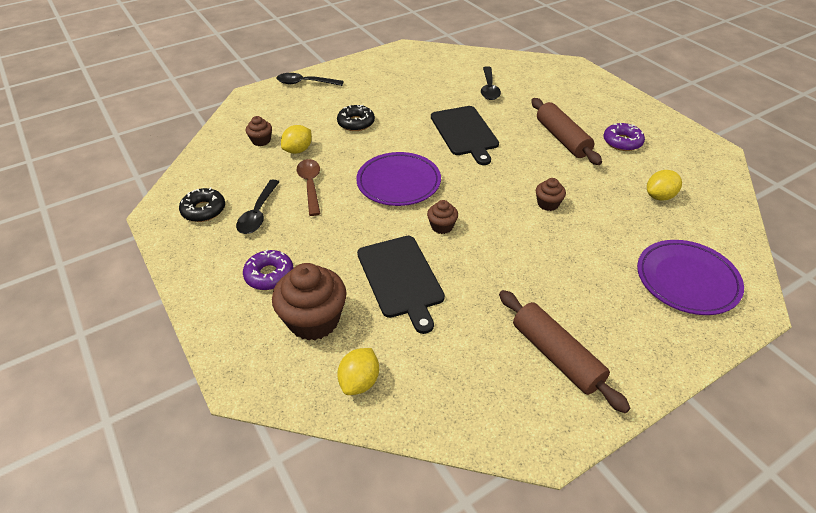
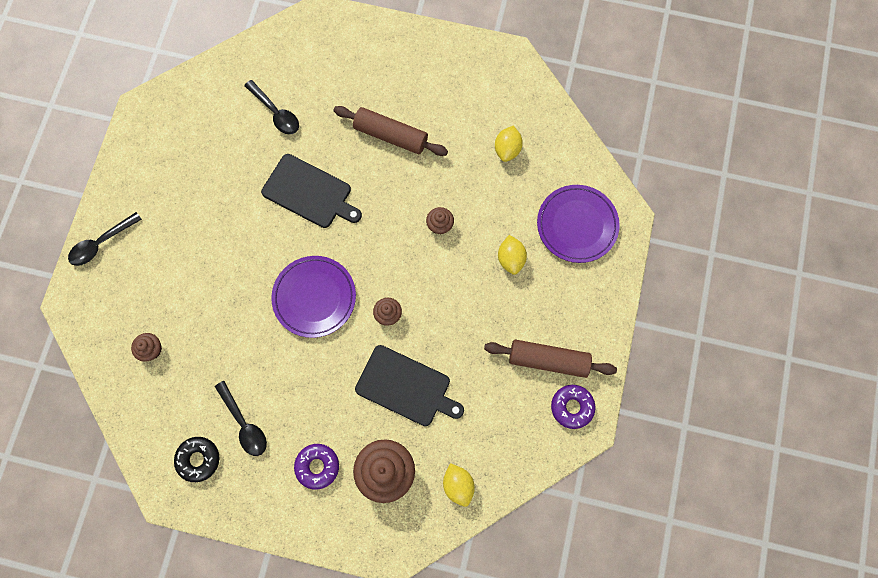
camera: 45 degrees left, 30 degrees up
yellow lemon [281,125,312,154] -> yellow lemon moved to [498,235,527,275]
brown spoon [297,159,320,216] -> none
black donut [337,105,375,131] -> none
purple donut [604,123,645,151] -> purple donut moved to [551,385,595,429]

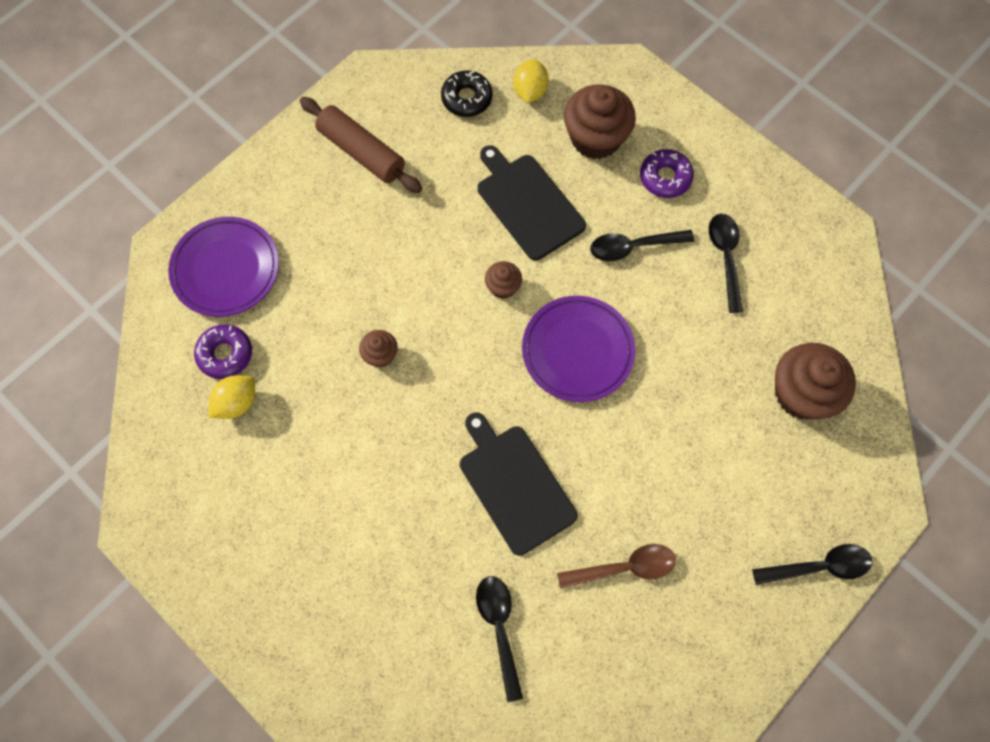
camera: 150 degrees left, 5 degrees down
brown cupcake [131,333,162,362] -> brown cupcake [775,343,856,419], size x2.00
black donut [174,437,219,482] -> black donut moved to [441,70,492,117]
brown rolling pin [333,106,448,156] -> none
yellow lemon [498,235,527,275] -> none
purple donut [551,385,595,429] -> purple donut moved to [194,324,252,379]
none -> brown spoon [557,544,676,589]
none -> black spoon [591,230,694,261]

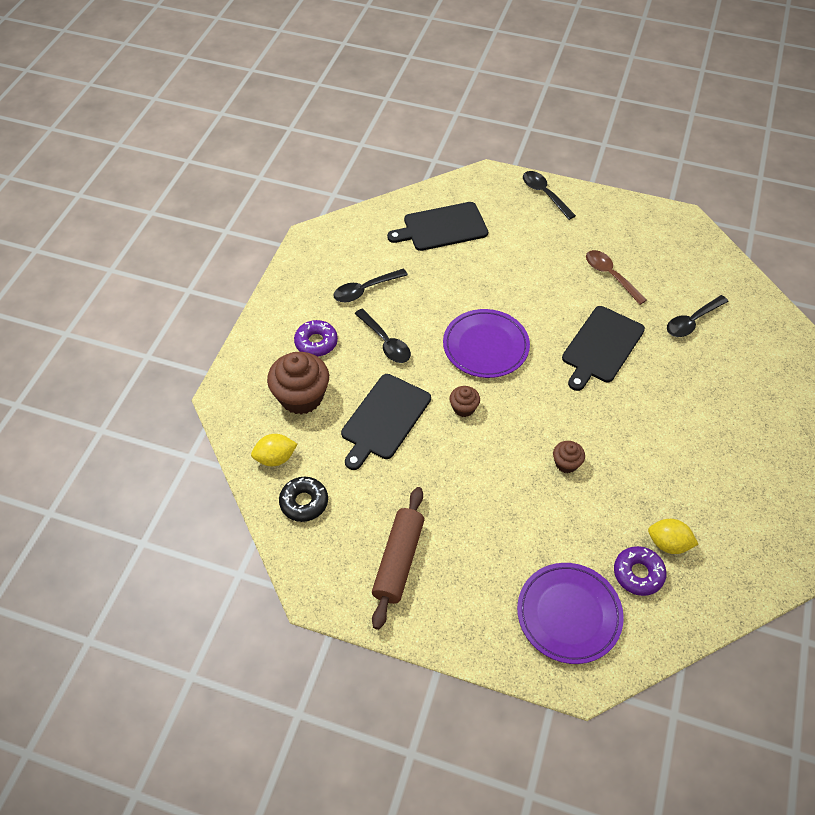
camera: 115 degrees left, 15 degrees down
brown cupcake [775,343,856,419] -> black cutting board [387,202,488,251]

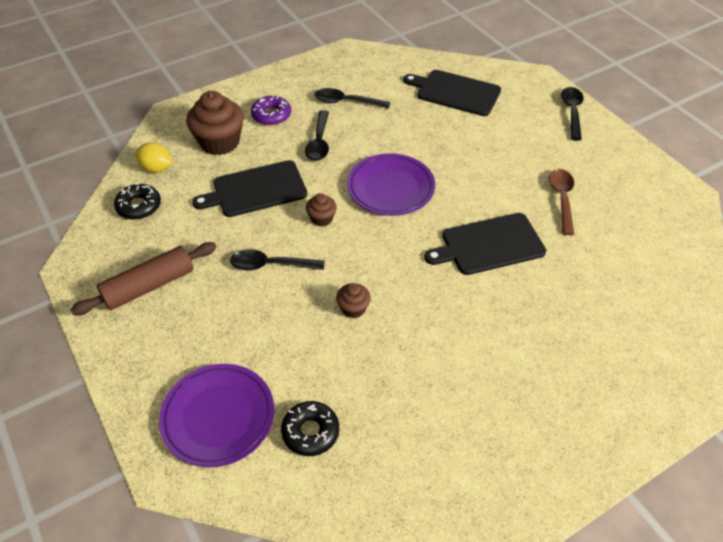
camera: 40 degrees right, 5 degrees down
purple donut [614,546,667,596] -> black donut [281,401,339,456]
yellow lemon [648,519,698,554] -> none
black spoon [667,295,729,337] -> black spoon moved to [230,249,325,271]

